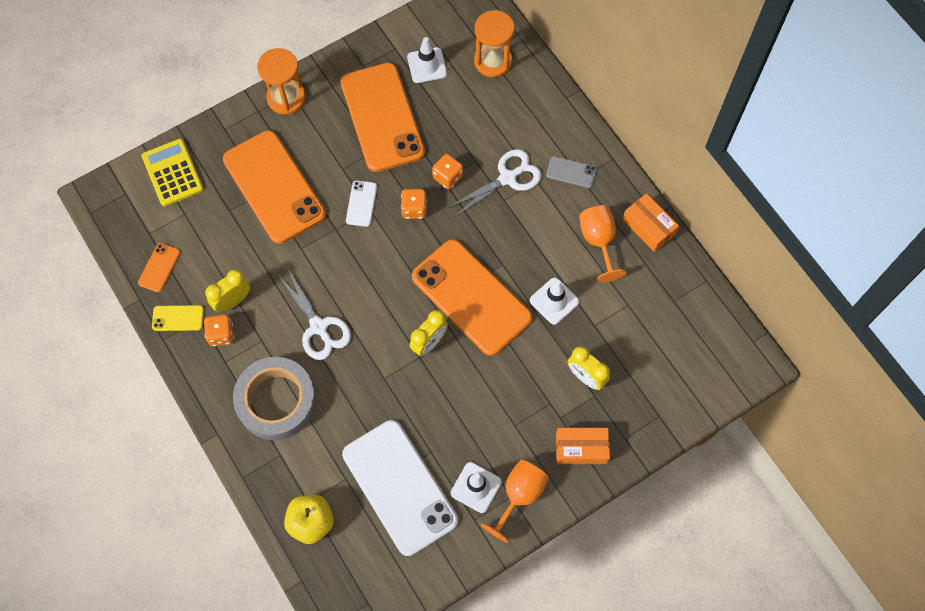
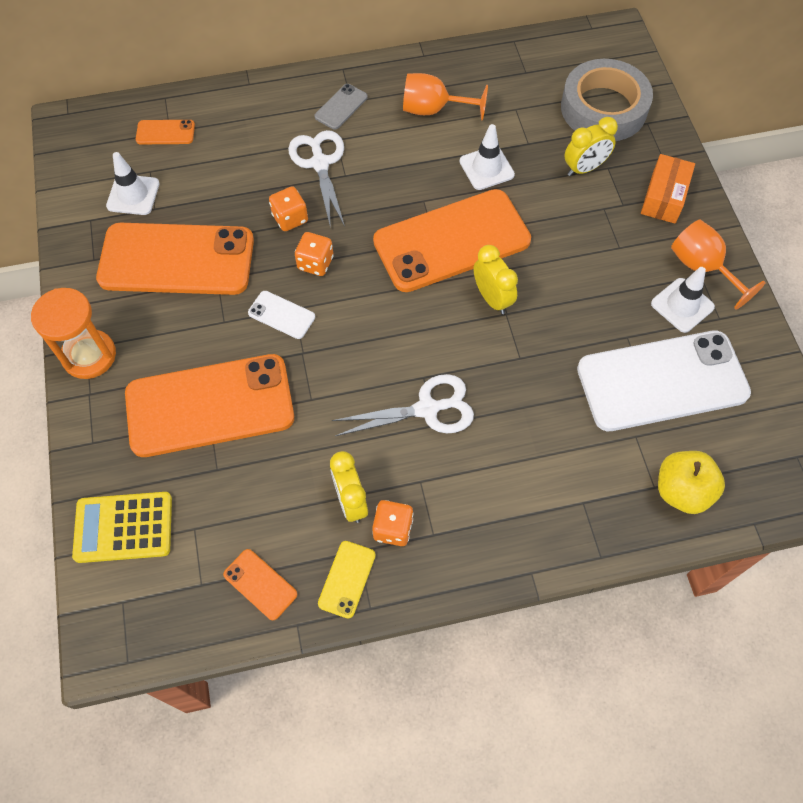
camera: 70 degrees left, 5 degrees down
grey tape [233,357,316,440] -> grey tape moved to [561,59,653,141]
orange hourglass [474,10,514,77] -> orange phone [136,120,195,144]
orange box [623,193,679,252] -> none

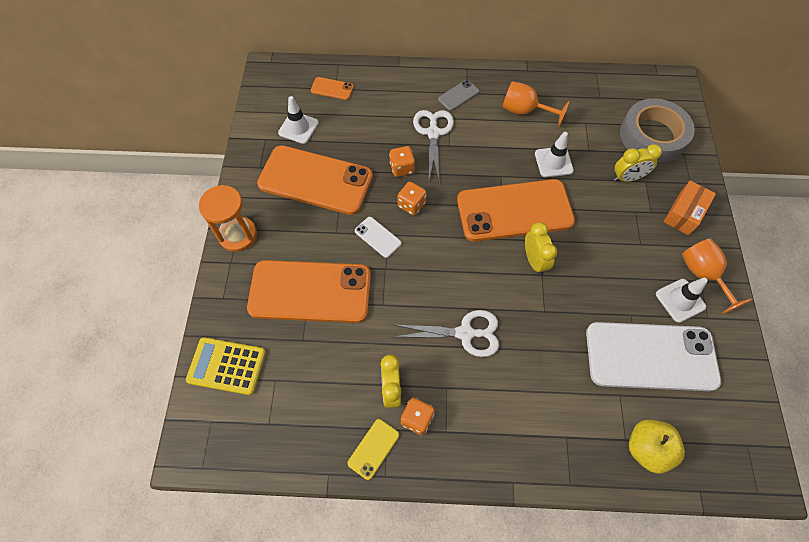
camera: 15 degrees right, 0 degrees up
orange phone [223,549,297,620] -> none

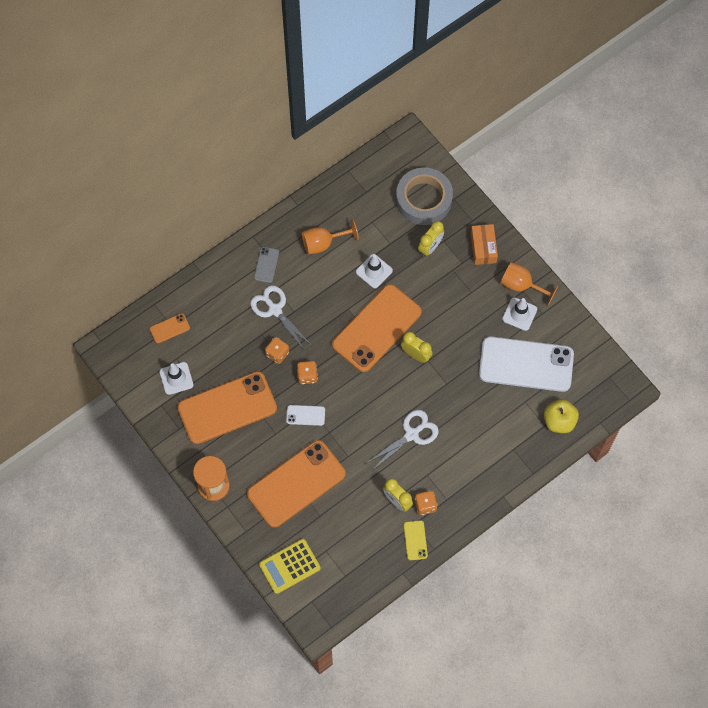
camera: 40 degrees left, 5 degrees up
white phone [586,322,721,391] -> white phone turned 45 degrees clockwise [479,336,574,392]

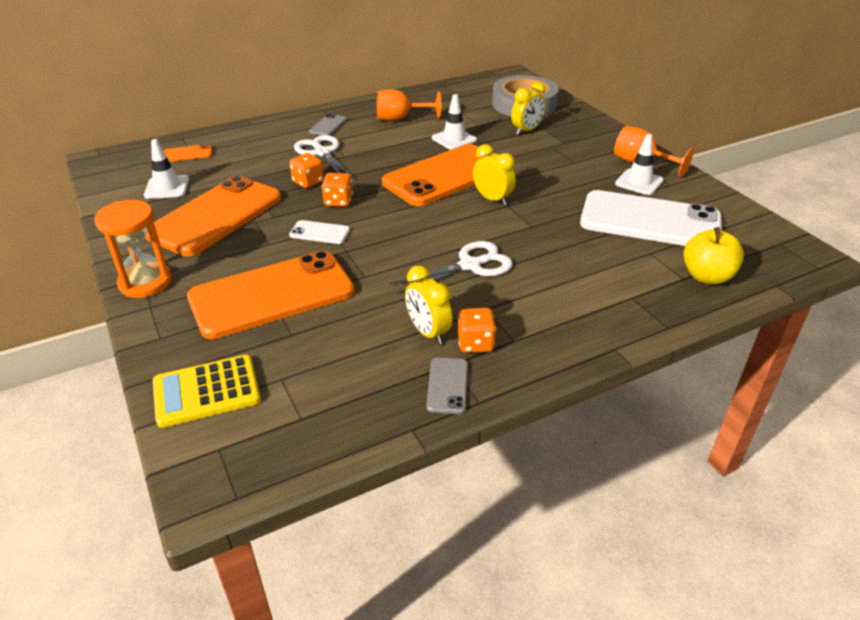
camera: 10 degrees right, 30 degrees down
orange phone [177,371,277,444] -> orange phone turned 45 degrees counterclockwise [145,175,281,256]
yellow phone [404,520,428,560] -> grey phone [426,358,468,414]
orange box [471,224,498,265] -> none

